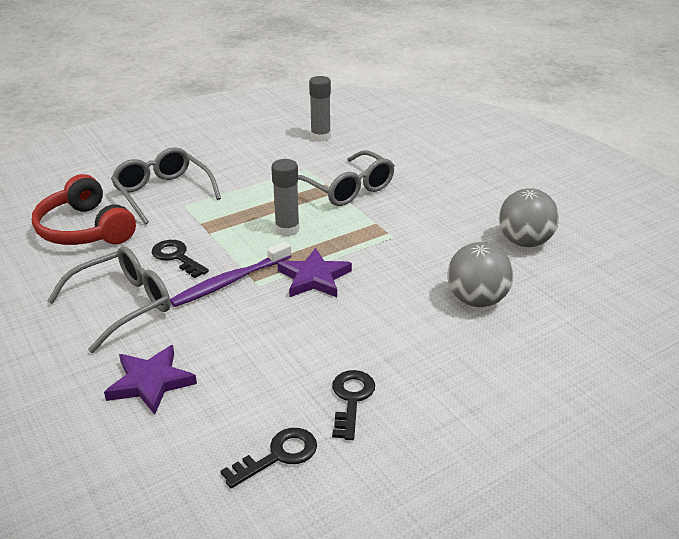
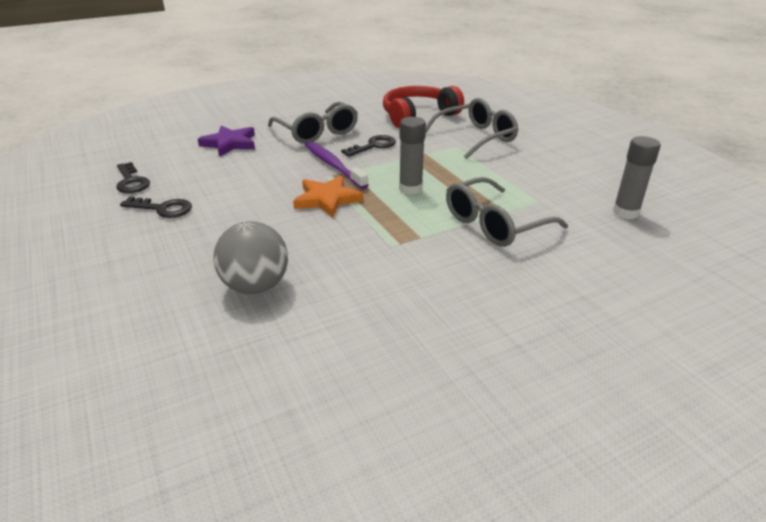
camera: 95 degrees right, 0 degrees up
purple star [278,248,352,297] -> orange star [293,176,363,218]
grey ball [499,188,559,247] -> none

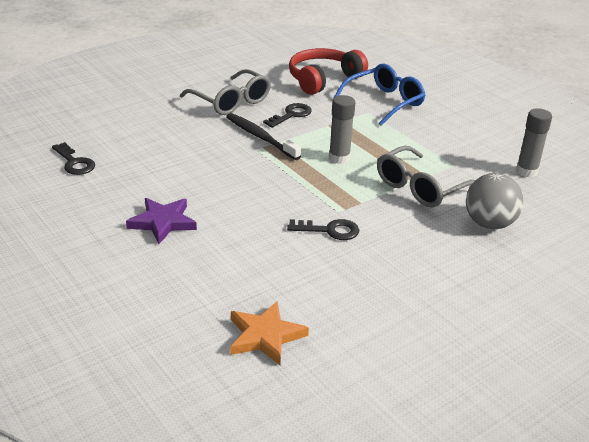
camera: 10 degrees left, 0 degrees up
black key [120,197,192,218] -> black key moved to [287,219,359,240]
purple star [198,126,255,157] -> purple star moved to [126,198,197,244]
grey ball [213,221,288,294] -> grey ball moved to [466,173,524,229]
orange star [293,176,363,218] -> orange star moved to [230,301,309,365]
purple toothbrush [305,141,368,189] -> black toothbrush [226,113,301,160]
grey glasses [426,98,518,159] -> blue glasses [333,64,425,126]

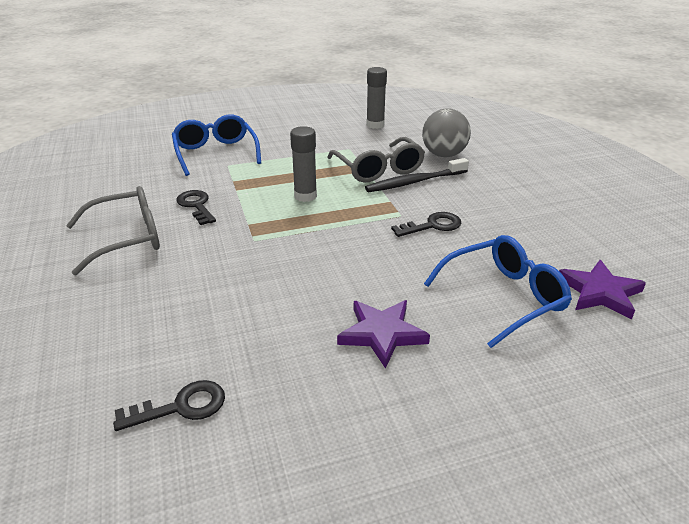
camera: 70 degrees left, 0 degrees up
black toothbrush [226,113,301,160] -> black toothbrush moved to [365,158,469,192]
orange star [230,301,309,365] -> purple star [559,260,646,319]
black key [287,219,359,240] -> black key turned 45 degrees clockwise [391,212,461,237]
red headphones [289,48,368,95] -> none
none -> blue glasses [424,235,572,348]

